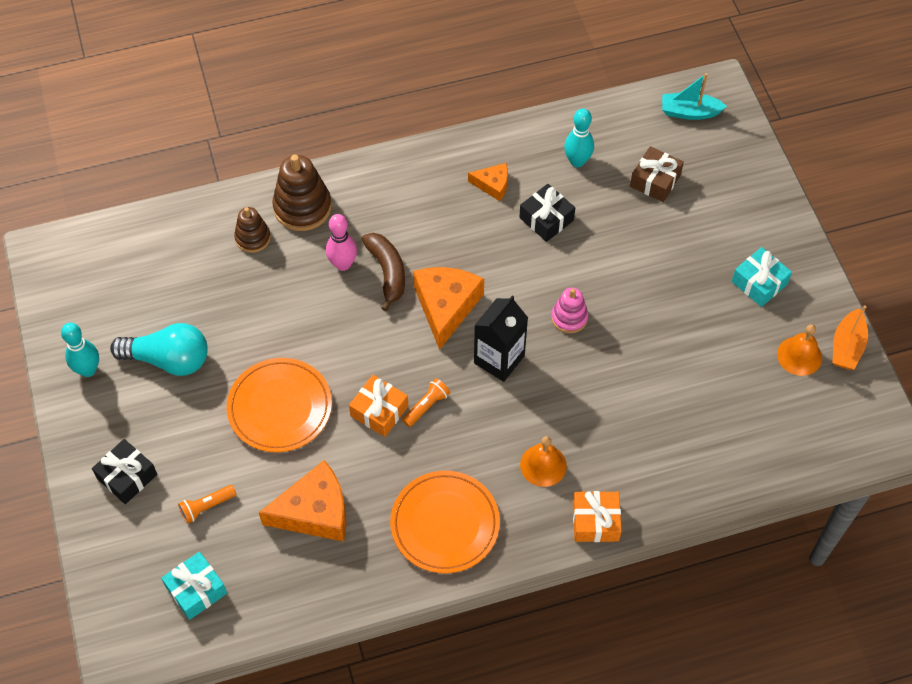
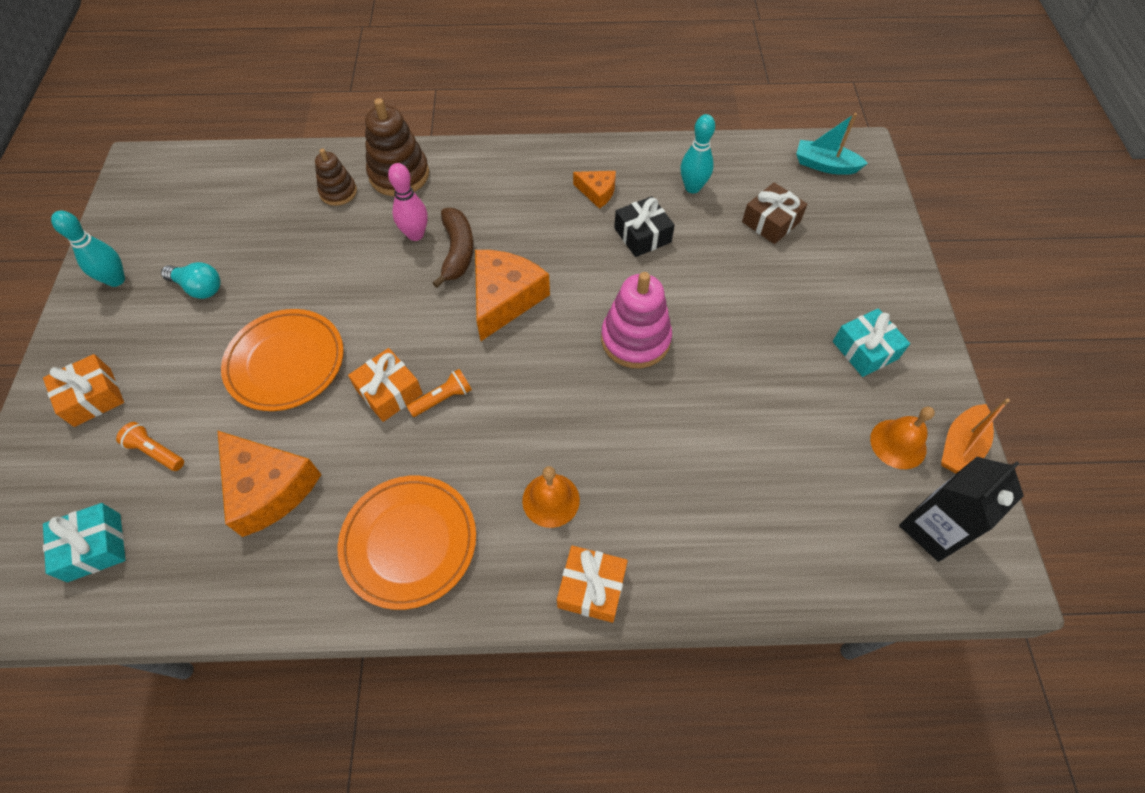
camera: 15 degrees right, 0 degrees up
black gift [92,439,157,504] -> orange gift [43,354,124,427]
turquoise light bulb [110,323,208,376] -> turquoise light bulb [161,262,220,299], size x0.63
orange flashlight [178,485,236,524] -> orange flashlight turned 45 degrees clockwise [116,422,184,471]
orange cheese [259,460,346,542] -> orange cheese turned 45 degrees clockwise [218,431,322,537]
black carton [474,295,528,382] -> black carton moved to [899,457,1024,562]
pink stacking toy [551,288,588,333] -> pink stacking toy [601,272,672,368], size x1.66

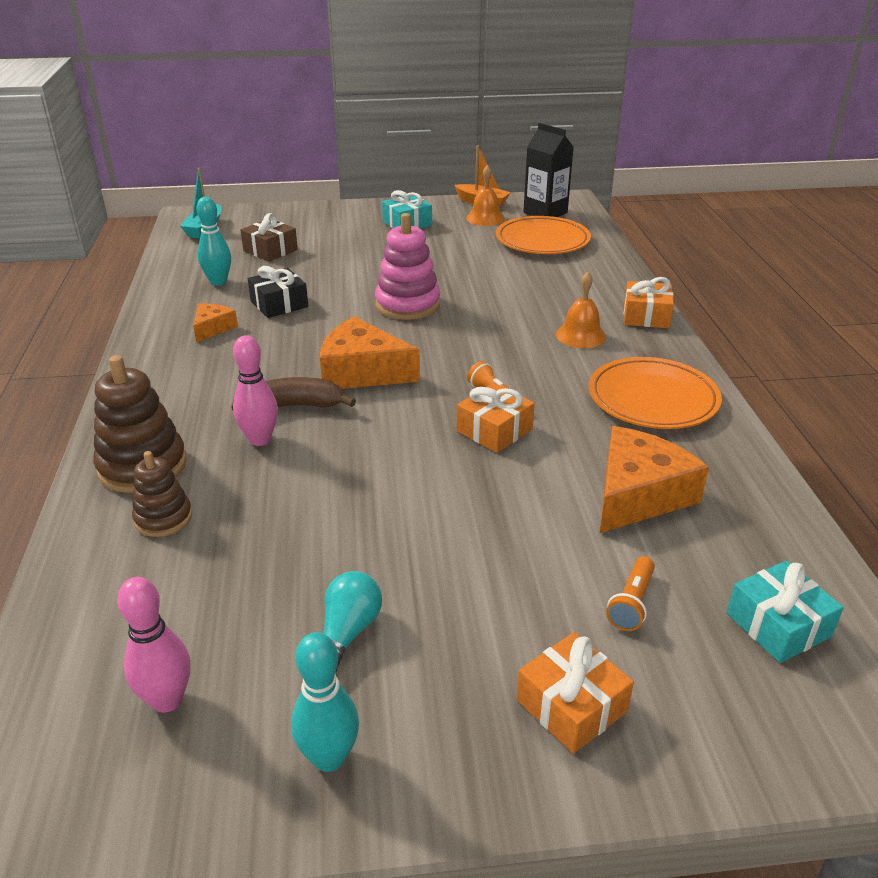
camera: 95 degrees left, 25 degrees down
orange plate [221,309,344,411] -> orange plate moved to [496,216,591,254]
none -> pink bowling pin [117,577,191,713]

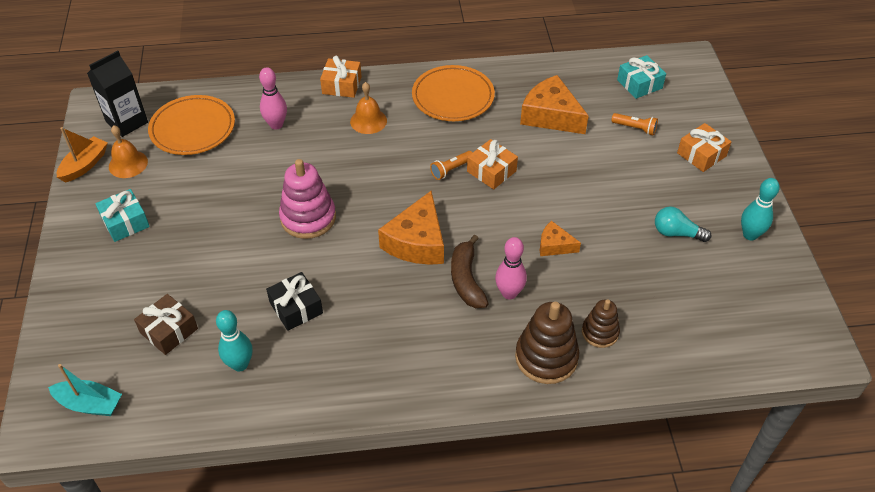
camera: 90 degrees left, 15 degrees up
pink bowling pin [117,577,191,713] -> pink bowling pin moved to [259,67,287,130]
orange cheese [193,303,238,343] -> orange cheese moved to [540,221,581,256]

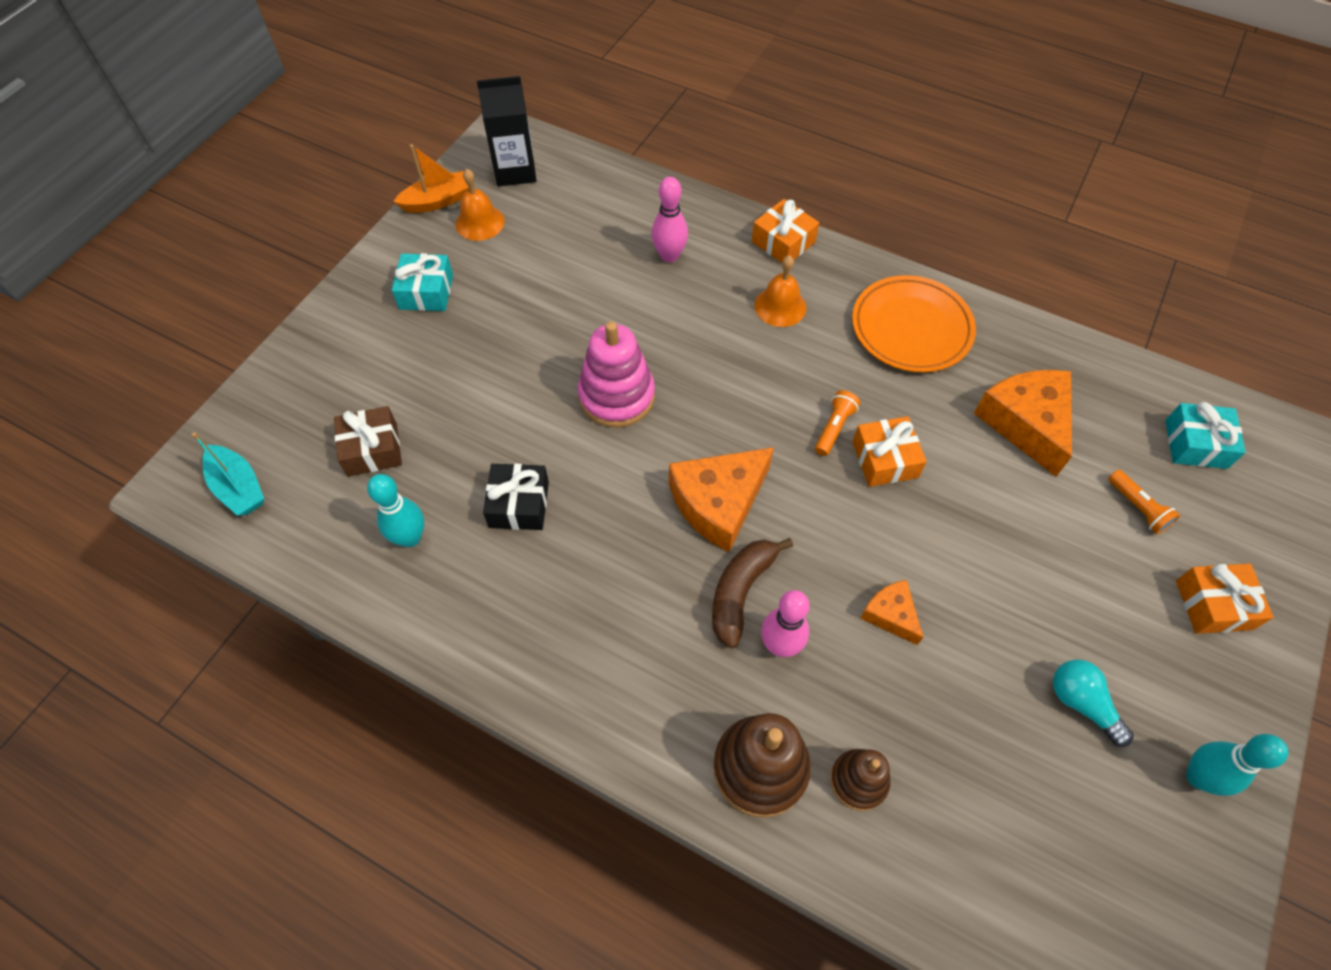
camera: 35 degrees right, 10 degrees up
orange plate [148,95,235,155] -> none
orange flashlight [430,151,473,180] -> orange flashlight turned 120 degrees clockwise [815,390,860,456]

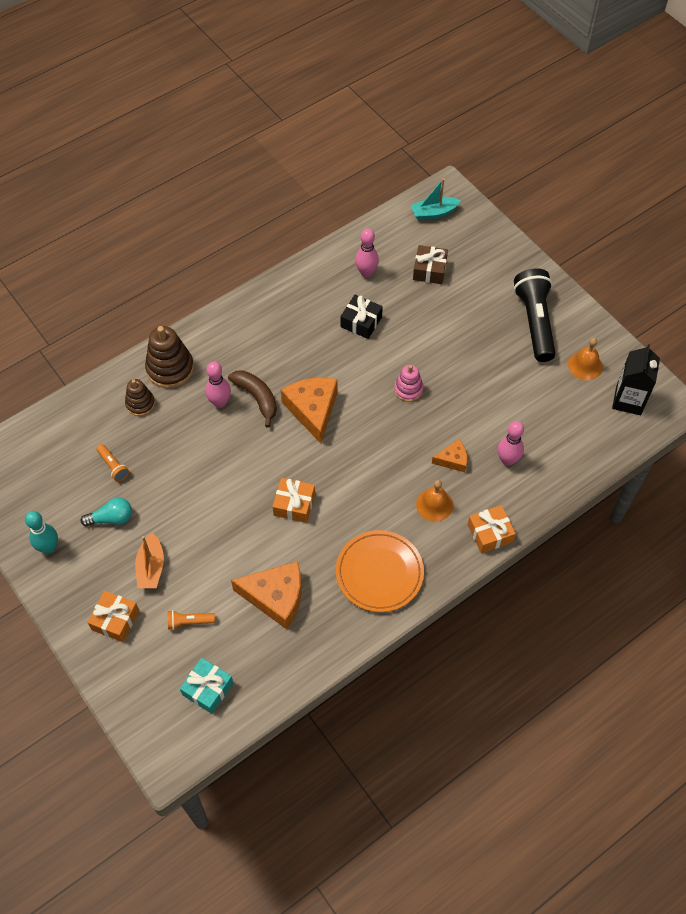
camera: 115 degrees right, 0 degrees up
turquoise bowling pin [367,474,424,547] -> pink bowling pin [355,228,379,277]
turquoise gift [392,253,453,311] -> black flashlight [514,268,556,362]
orange boat [393,144,469,213] -> orange boat moved to [135,533,164,588]
pink stacking toy [578,321,655,427] -> pink stacking toy [394,365,424,402], size x0.60
orange flashlight [815,390,860,456] -> orange flashlight moved to [97,444,129,482]
orange cheese [860,580,923,645] -> orange cheese moved to [432,439,467,472]

